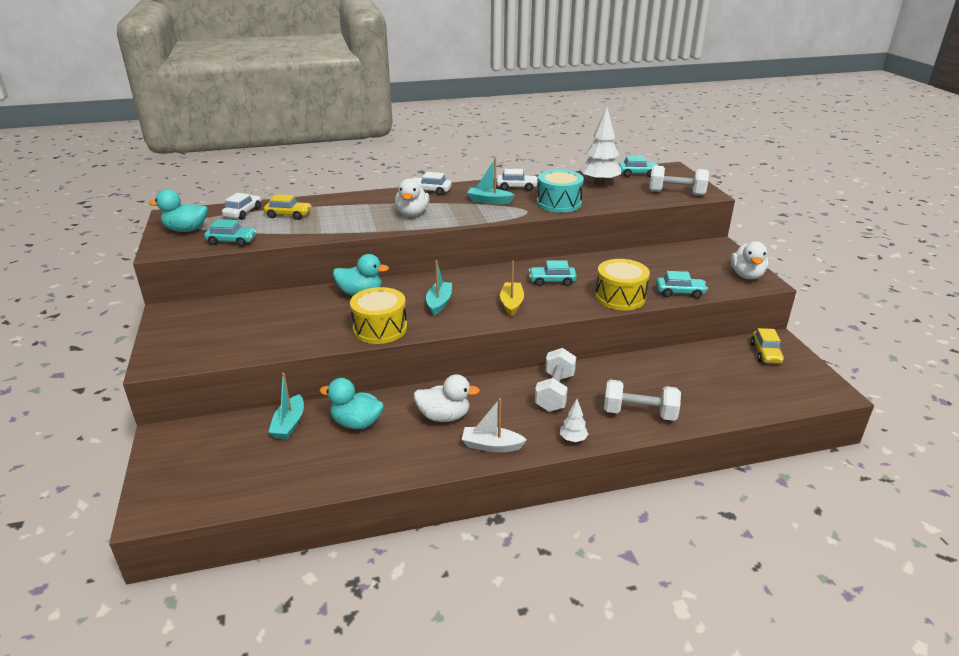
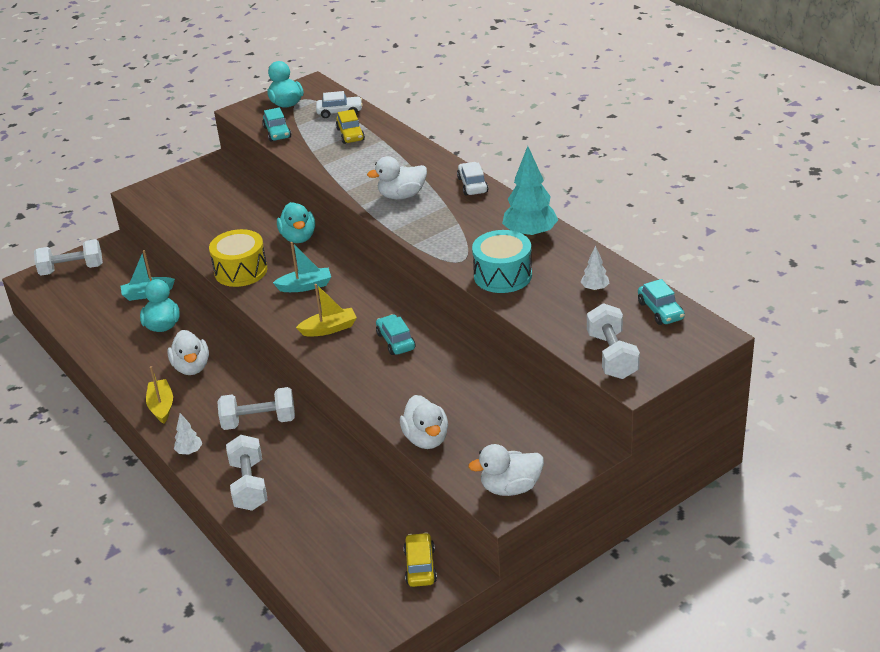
camera: 70 degrees right, 5 degrees up
white boat [461,398,527,452] -> yellow boat [146,366,173,424]
turquoise boat [467,158,515,204] -> none
white car [496,169,538,191] -> turquoise tree [502,146,558,239]
white tree [580,107,621,186] -> white tree [581,246,609,291], size x0.49
yellow drum [595,259,650,310] -> none
turquoise car [656,271,708,298] -> white duck [400,395,448,449]
yellow car [750,328,784,364] -> yellow car turned 105 degrees clockwise [403,532,437,587]
none -> white dumbbell [34,239,103,276]

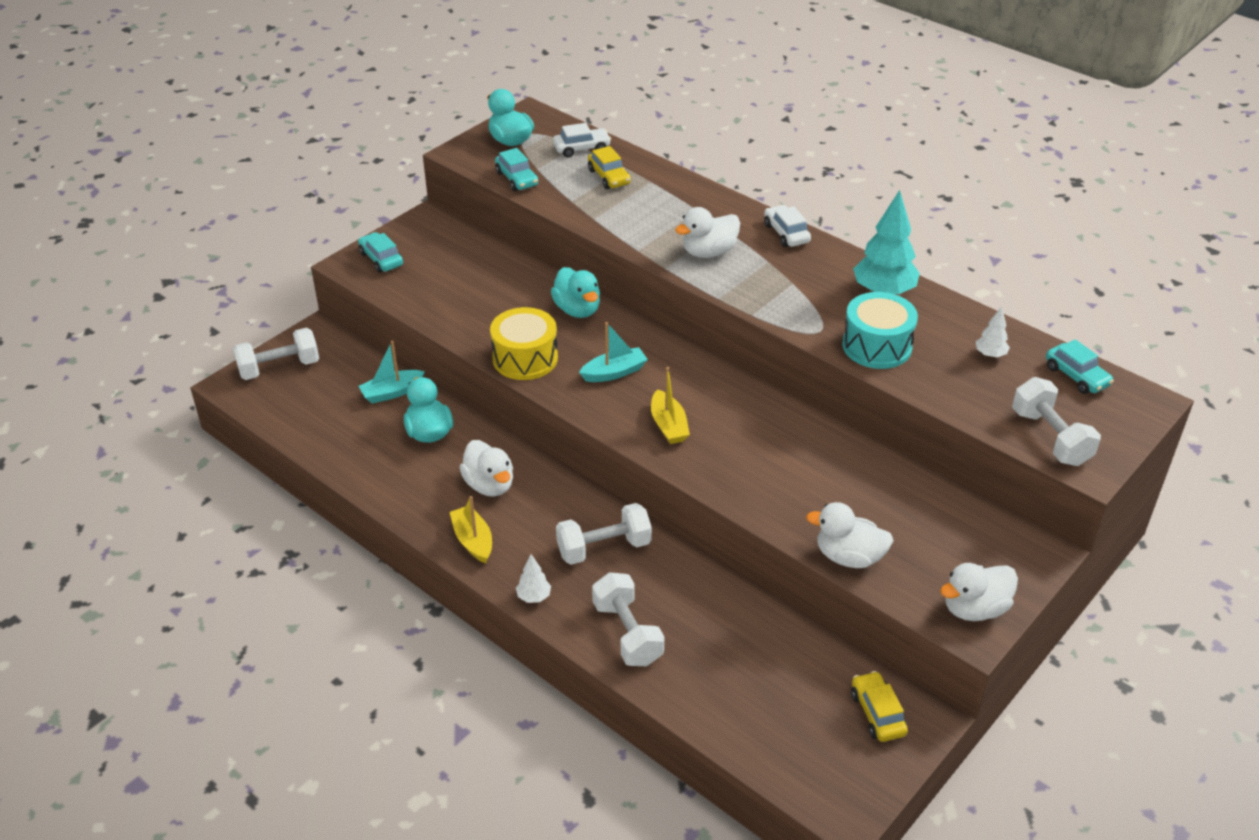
camera: 15 degrees left, 5 degrees up
yellow boat [296,284,357,337] -> yellow boat turned 105 degrees clockwise [651,367,690,444]
turquoise car [376,314,415,355] -> turquoise car moved to [358,232,403,273]
white duck [400,395,448,449] -> white duck turned 135 degrees clockwise [806,502,894,568]

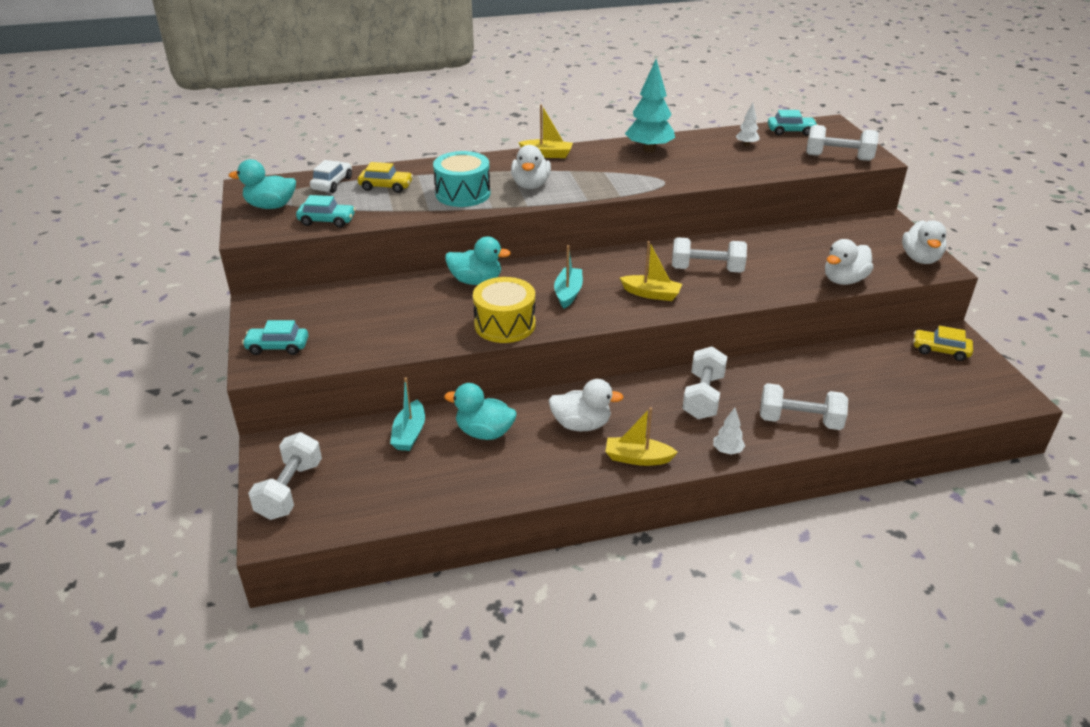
camera: 55 degrees left, 5 degrees down
white car [764,205,811,247] -> yellow boat [518,104,573,158]
turquoise drum [842,292,918,369] -> turquoise drum moved to [433,151,491,207]
none -> white dumbbell [672,237,747,273]

